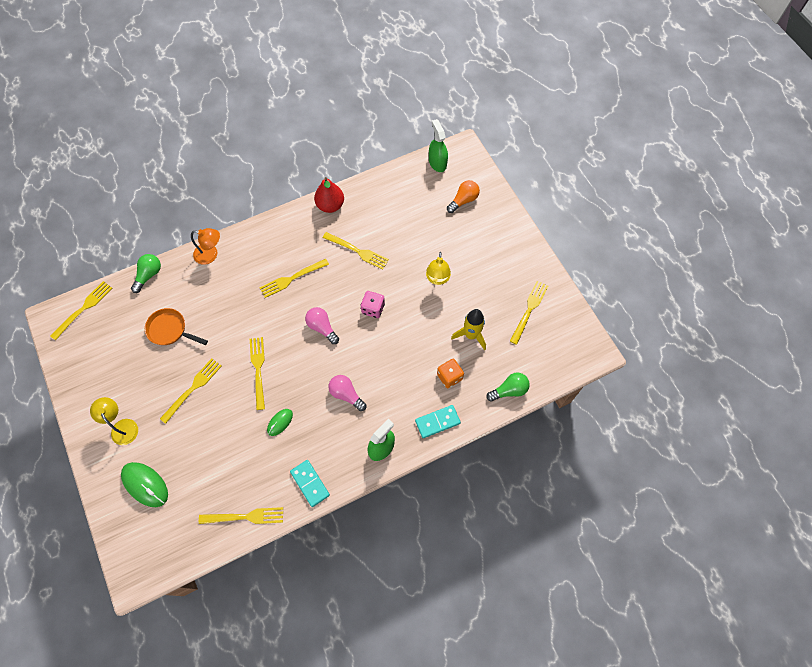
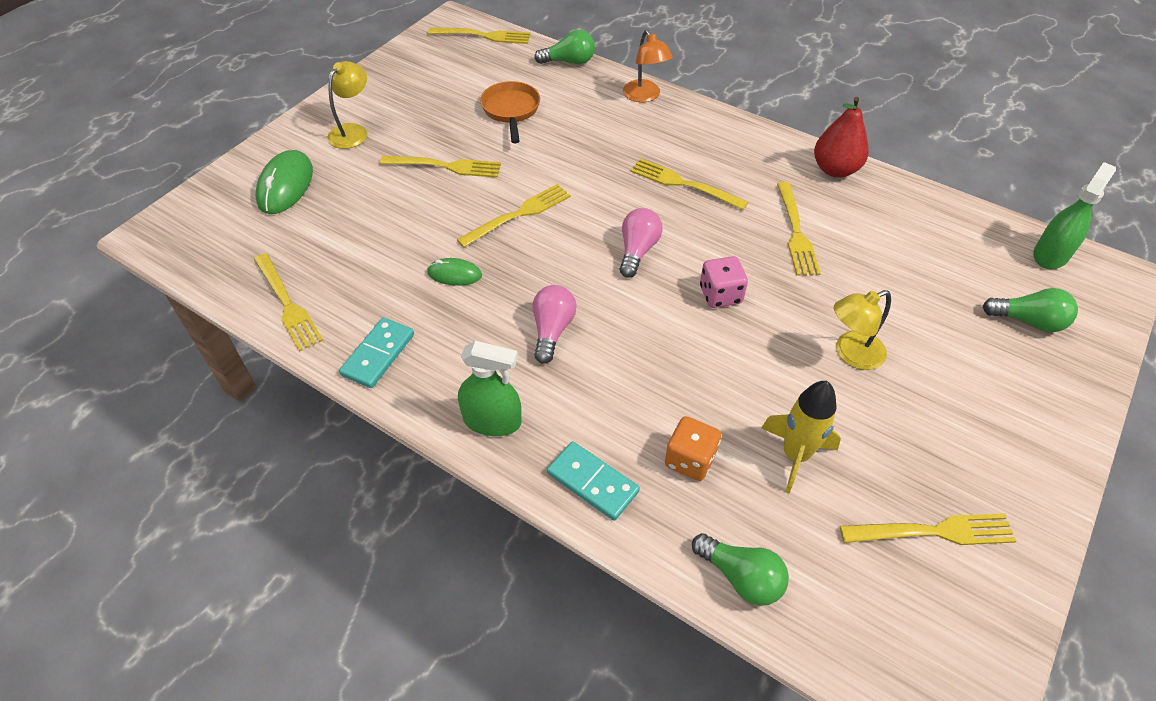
camera: 60 degrees right, 15 degrees down
orange light bulb [447,180,480,213] -> green light bulb [982,288,1078,332]

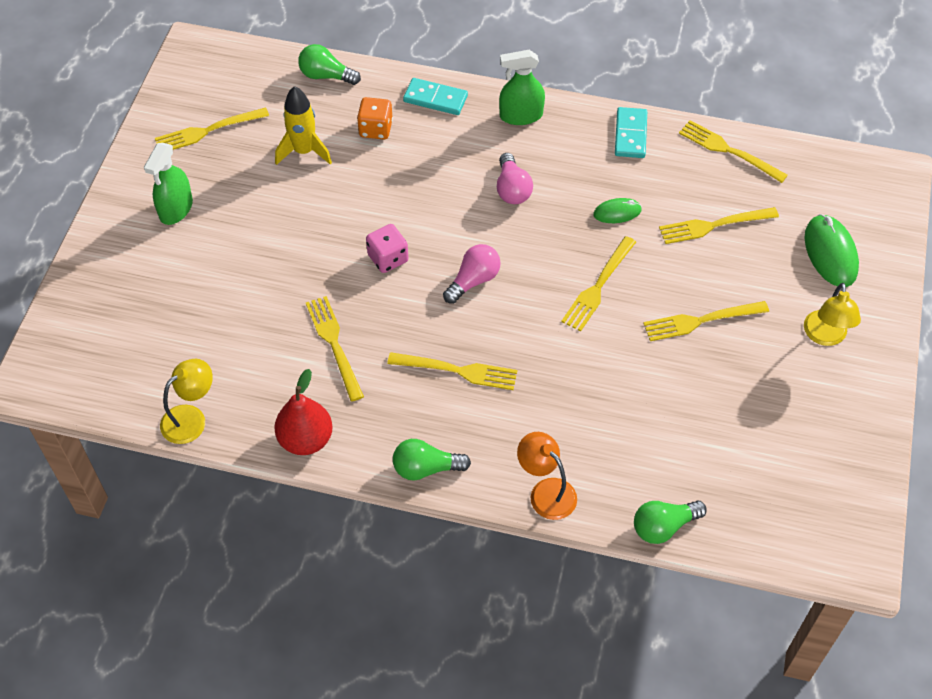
camera: 160 degrees right, 5 degrees up
yellow fork [428,27,530,44] -> yellow fork moved to [659,207,779,244]
orange pan [480,81,540,143] -> none
pink light bulb [620,208,663,278] -> pink light bulb turned 135 degrees counterclockwise [443,244,501,304]
yellow lamp [834,290,891,370] -> yellow lamp moved to [160,359,213,444]
green light bulb [982,288,1078,332] -> green light bulb moved to [393,439,471,481]
green spray bottle [1033,162,1116,269] -> green spray bottle moved to [144,143,193,225]

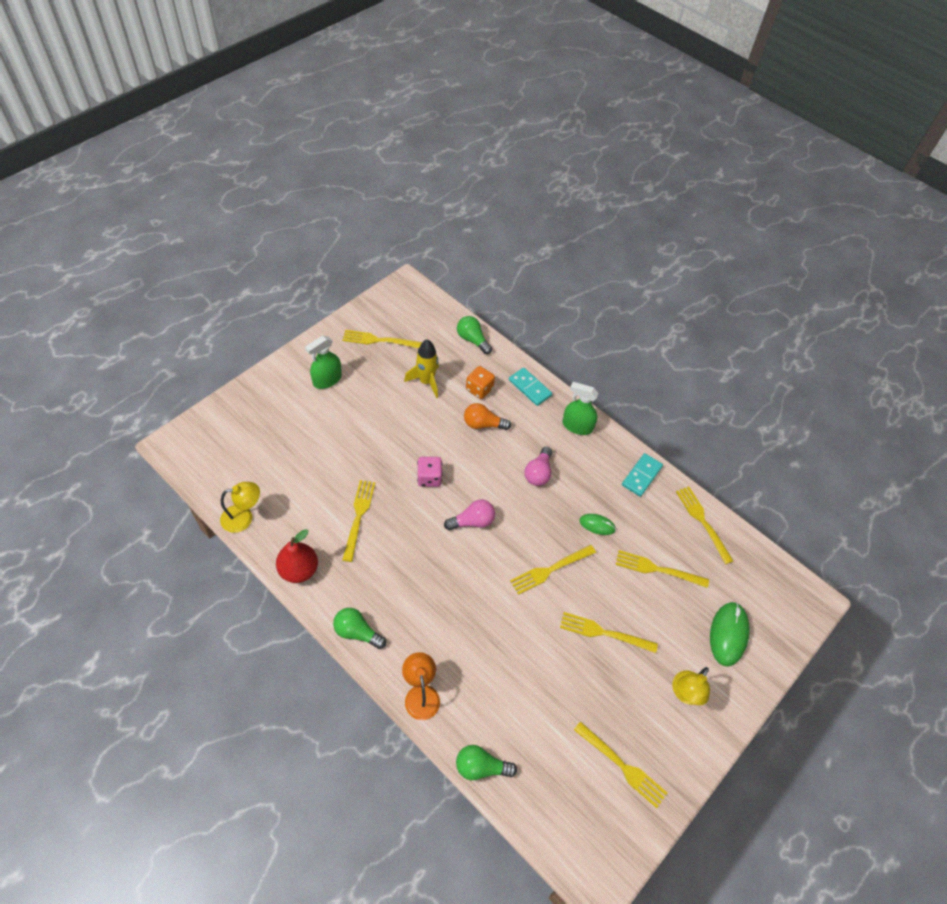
camera: 25 degrees right, 0 degrees up
yellow fork [387,352,517,390] -> yellow fork moved to [574,721,667,808]
none -> orange light bulb [464,403,511,430]

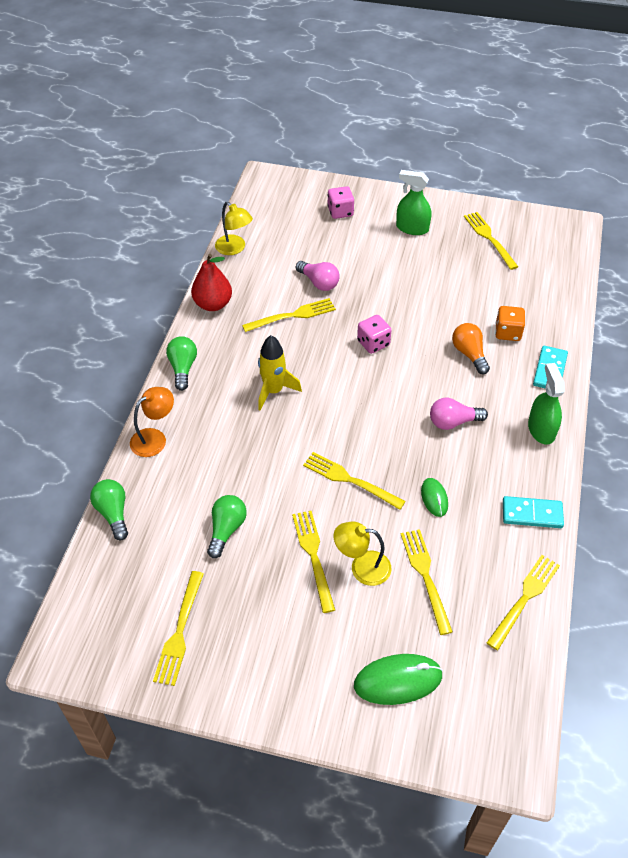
camera: 65 degrees right, 5 degrees down
yellow rocket [404,339,439,398] -> yellow rocket moved to [258,335,302,411]
pink light bulb [444,500,495,530] -> pink light bulb moved to [296,261,340,291]
green light bulb [457,316,492,354] -> green light bulb moved to [207,495,247,558]
yellow lamp [672,667,710,705] -> yellow lamp moved to [334,522,392,586]
none -> pink dice [327,186,354,219]

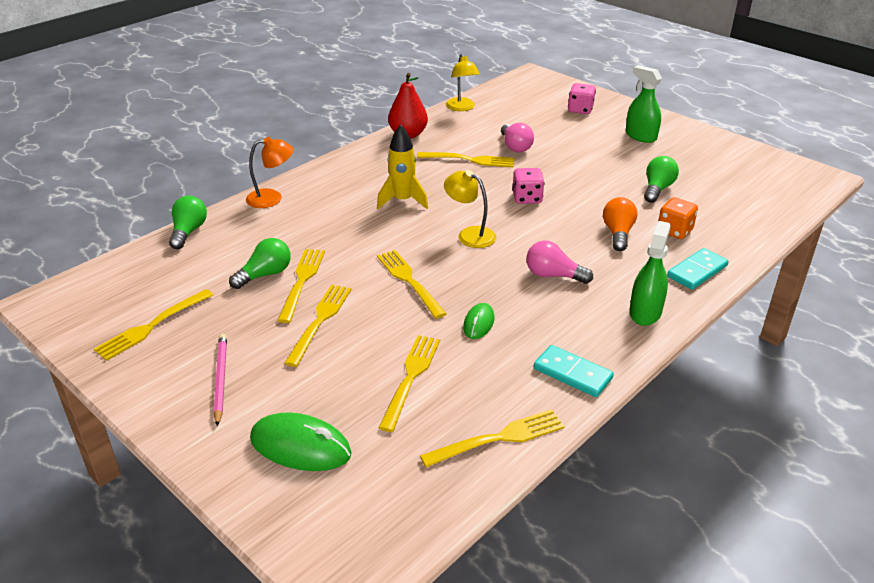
camera: 30 degrees right, 15 degrees down
green light bulb [166,336,197,391] -> green light bulb moved to [644,156,679,203]
yellow lamp [334,522,392,586] -> yellow lamp moved to [444,170,496,248]
yellow fork [464,212,518,270] -> yellow fork moved to [277,249,325,323]
none -> pink pencil [214,334,227,426]

